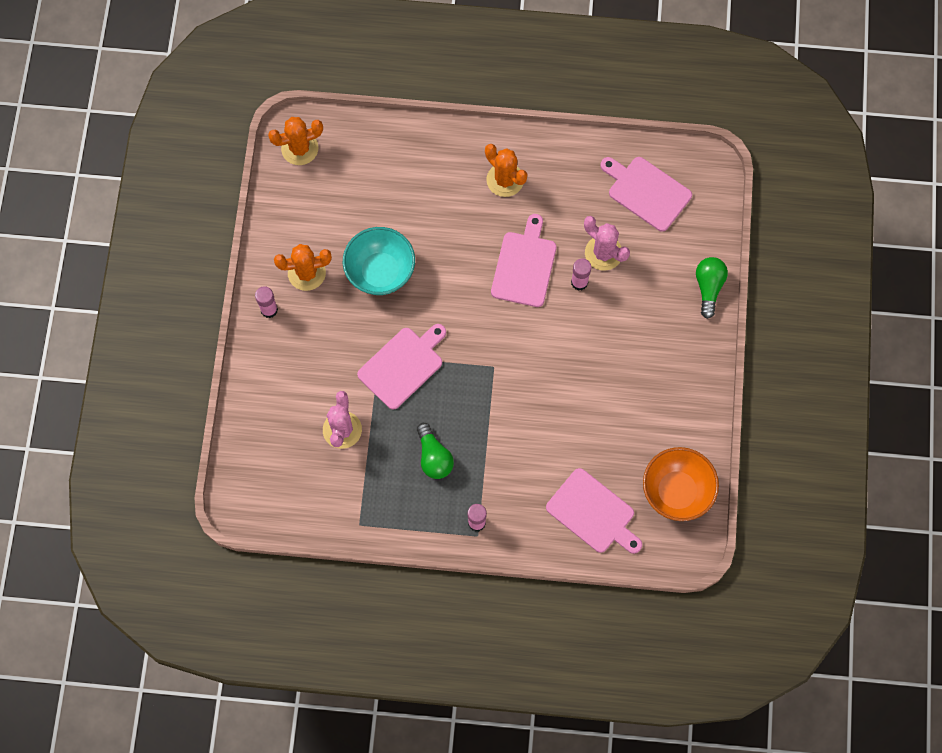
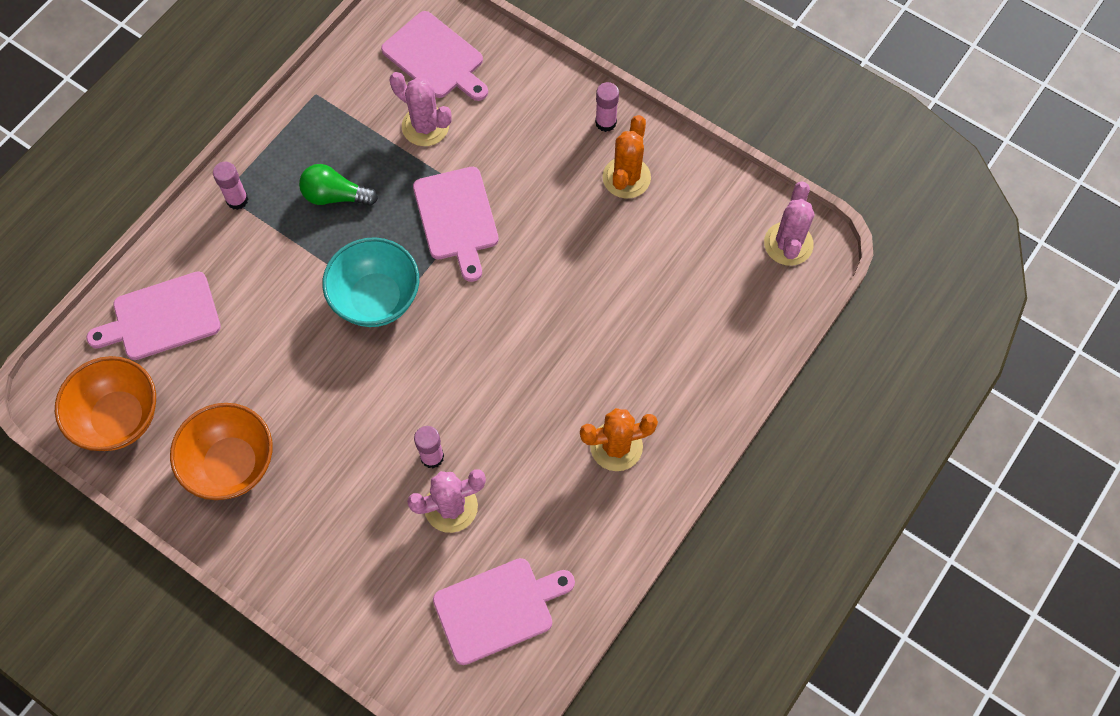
camera: 120 degrees right, 5 degrees down
orange cactus [268,117,323,165] -> pink cactus [764,182,814,266]
turquoise bowl [343,227,415,295] -> turquoise bowl moved to [322,237,419,327]
pink cutting board [491,214,557,307] -> pink cutting board moved to [381,11,488,101]
green light bulb [696,257,728,319] -> none
none -> orange bowl [170,403,273,500]

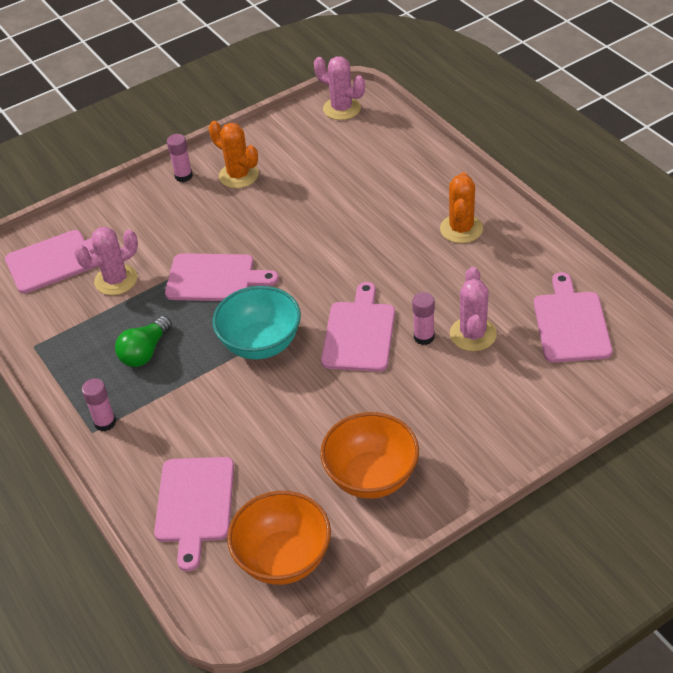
camera: 65 degrees left, 20 degrees down
none -> pink cutting board [321,282,395,372]

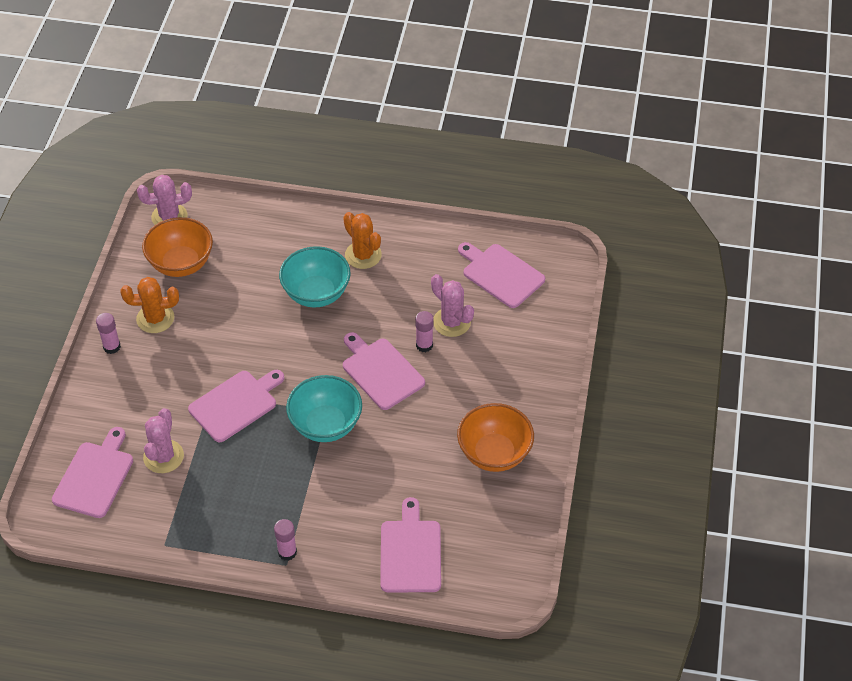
camera: 50 degrees left, 5 degrees up
green light bulb [115,316,172,367] -> none
pink cutting board [154,457,234,572] -> pink cutting board turned 135 degrees counterclockwise [380,497,441,592]
orange bowl [227,491,331,585] -> orange bowl moved to [142,217,213,277]
none -> turquoise bowl [279,246,351,308]

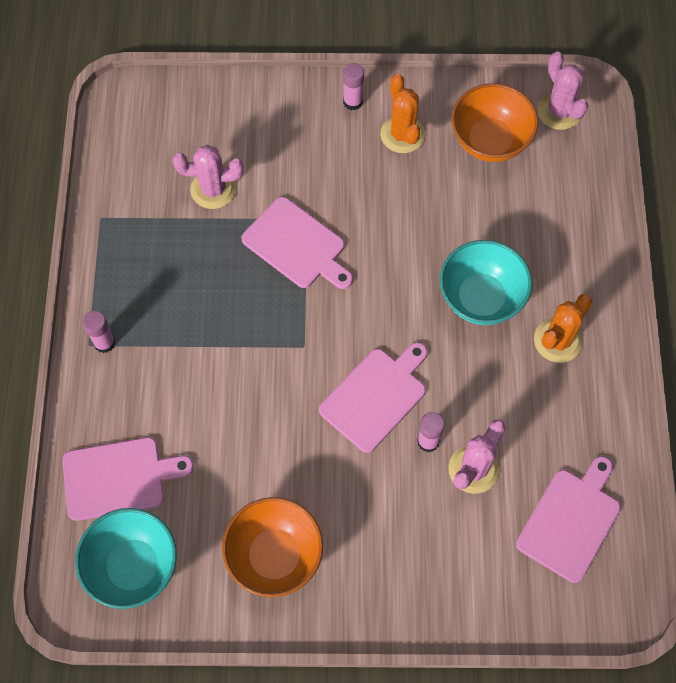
camera: 80 degrees right, 15 degrees up
pink cutting board [52,427,133,518] -> none
turquoise bowl [286,375,362,442] -> turquoise bowl moved to [75,508,177,609]

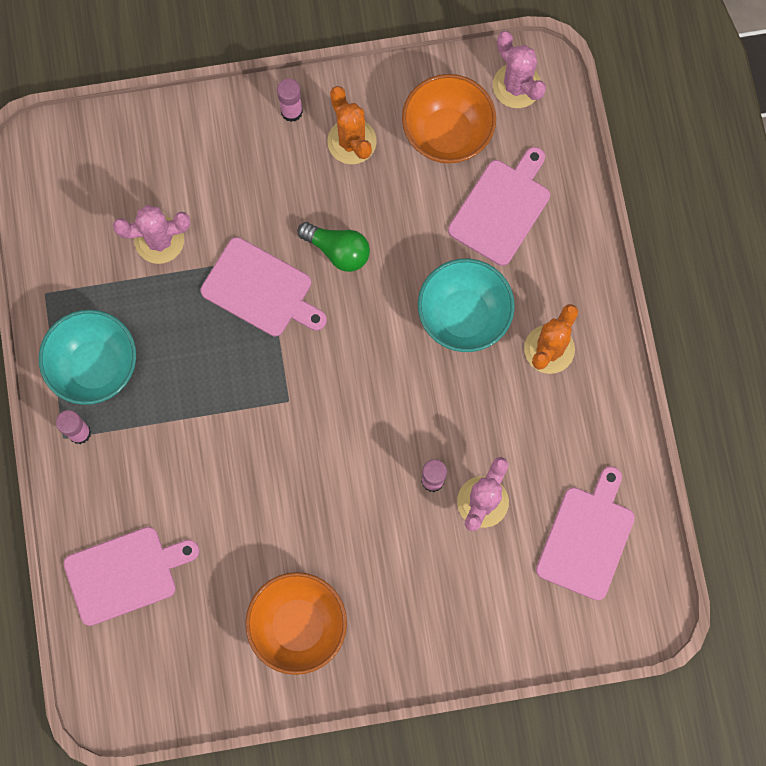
camera: 10 degrees left, 10 degrees up
turquoise bowl [75,508,177,609] -> turquoise bowl moved to [39,310,136,405]
pink cutting board [319,342,428,453] -> pink cutting board moved to [448,147,550,266]
none -> green light bulb [297,222,370,272]

